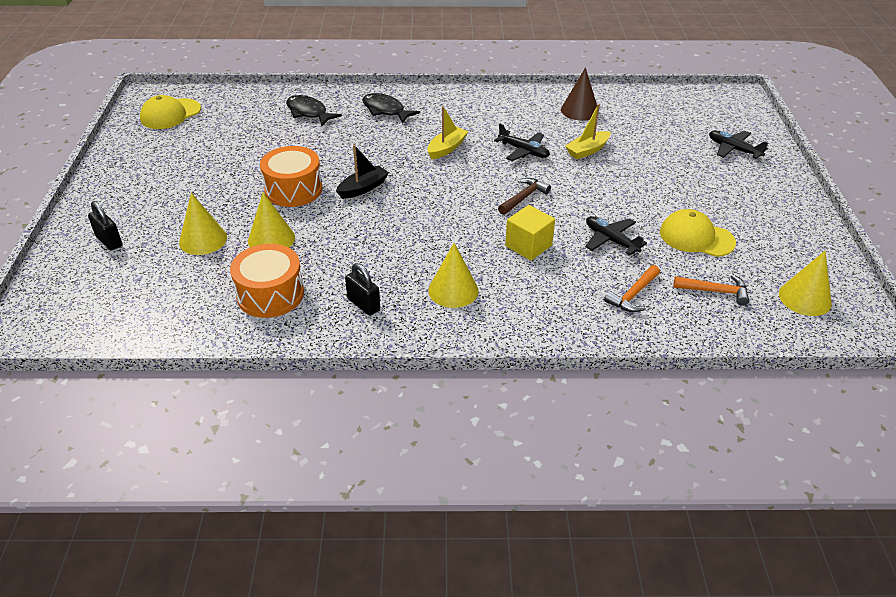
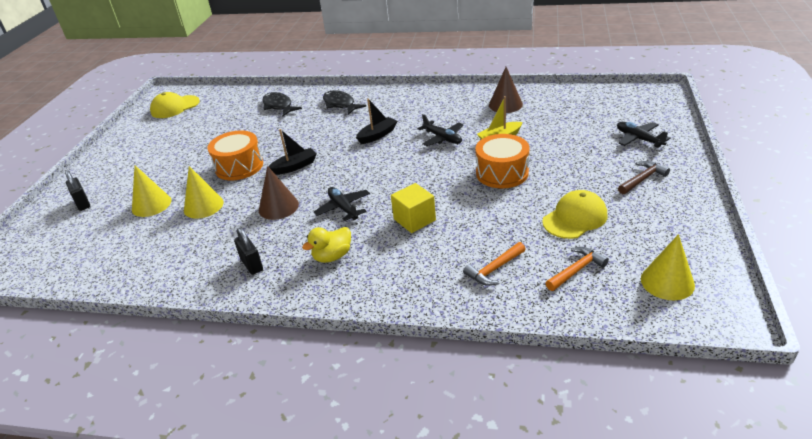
camera: 15 degrees right, 5 degrees down
orange drum [230,244,304,318] -> orange drum moved to [475,134,529,188]
yellow boat [427,106,469,159] -> black boat [356,99,397,144]
yellow cone [428,243,478,308] -> yellow duck [302,227,351,263]
brown hammer [498,178,551,215] -> brown hammer moved to [618,161,670,194]
black plane [585,216,647,255] -> black plane moved to [314,187,370,221]
yellow cap [660,209,736,257] -> yellow cap turned 105 degrees clockwise [542,190,607,239]
orange hammer [673,274,749,306] -> orange hammer turned 60 degrees counterclockwise [545,247,609,291]
none -> brown cone [259,166,299,220]

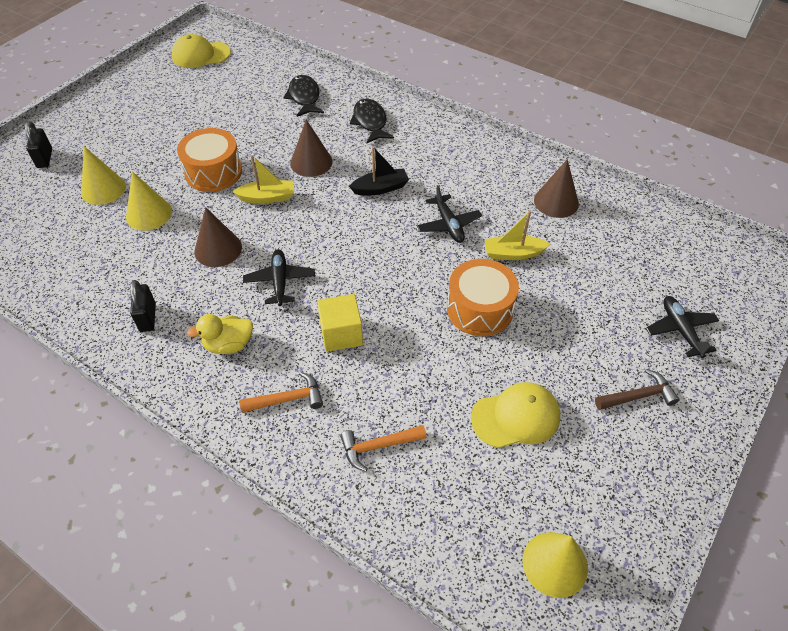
camera: 20 degrees right, 15 degrees up
black boat [268,129,317,175] -> yellow boat [232,155,294,204]
orange hammer [545,247,609,291] -> orange hammer moved to [239,372,323,413]
none -> brown cone [290,120,333,177]

